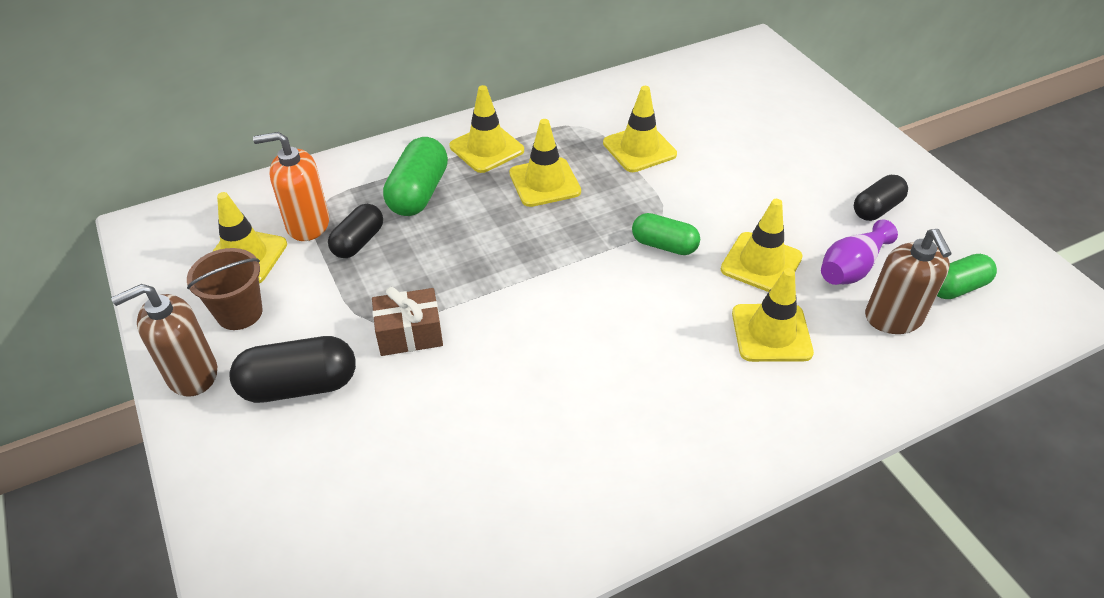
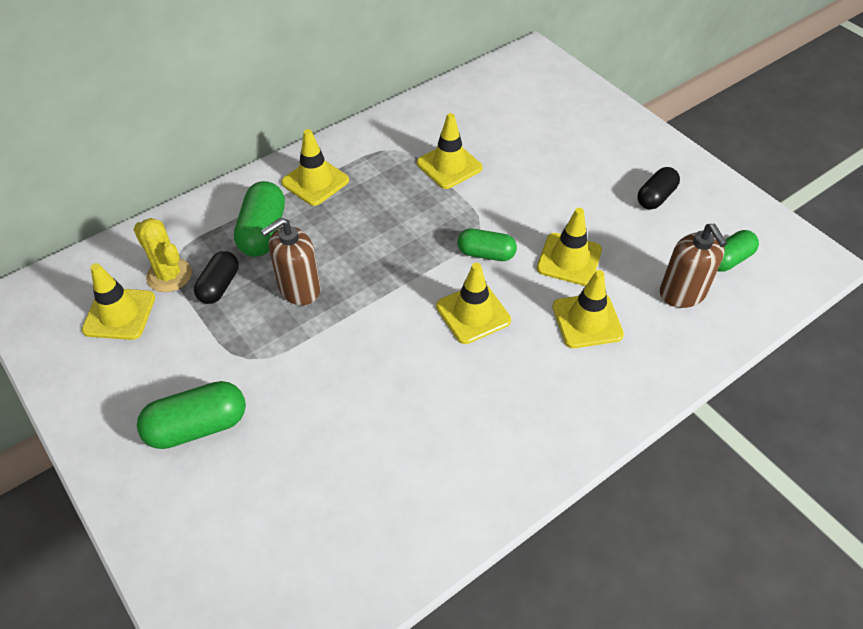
camera: 10 degrees left, 5 degrees up
brown soap dispenser [111,284,217,397] -> brown soap dispenser moved to [261,218,321,305]
brown bucket [187,248,263,330] -> none
black capsule [229,336,356,403] -> green capsule [137,381,246,449]
orange soap dispenser [253,132,329,241] -> yellow cactus [134,218,192,292]
brown gift [372,287,443,356] -> none
yellow traffic cone [509,119,581,207] -> yellow traffic cone moved to [436,263,511,344]
purple vase [821,219,898,285] -> none

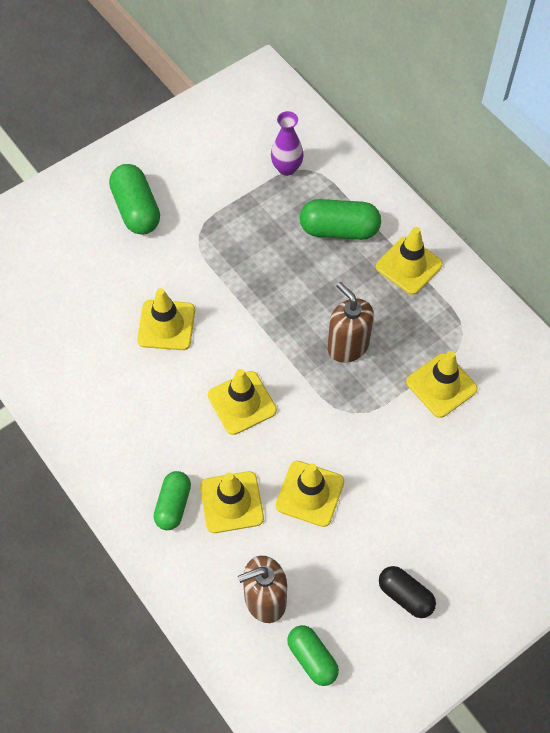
camera: 90 degrees right, 10 degrees up
yellow traffic cone [82,263,155,340] -> yellow traffic cone moved to [137,288,195,350]
yellow cactus [134,218,192,292] -> purple vase [271,111,304,176]
black capsule [194,251,239,304] -> none
brown soap dispenser [261,218,321,305] -> brown soap dispenser moved to [327,282,374,363]
green capsule [457,229,517,261] -> green capsule moved to [154,471,191,530]

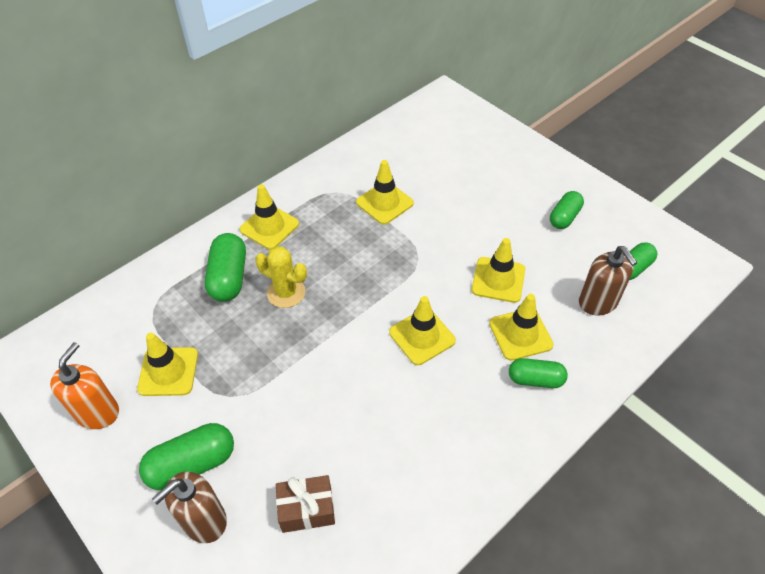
camera: 95 degrees left, 10 degrees down
yellow traffic cone [137,288,195,350] -> yellow traffic cone moved to [137,333,198,396]
purple vase [271,111,304,176] -> none
brown soap dispenser [327,282,374,363] -> brown soap dispenser moved to [152,471,227,543]
black capsule [379,566,436,618] -> green capsule [550,191,584,229]
none -> orange soap dispenser [50,342,119,429]
none -> yellow cactus [255,246,307,308]
none -> brown gift [276,475,335,533]

